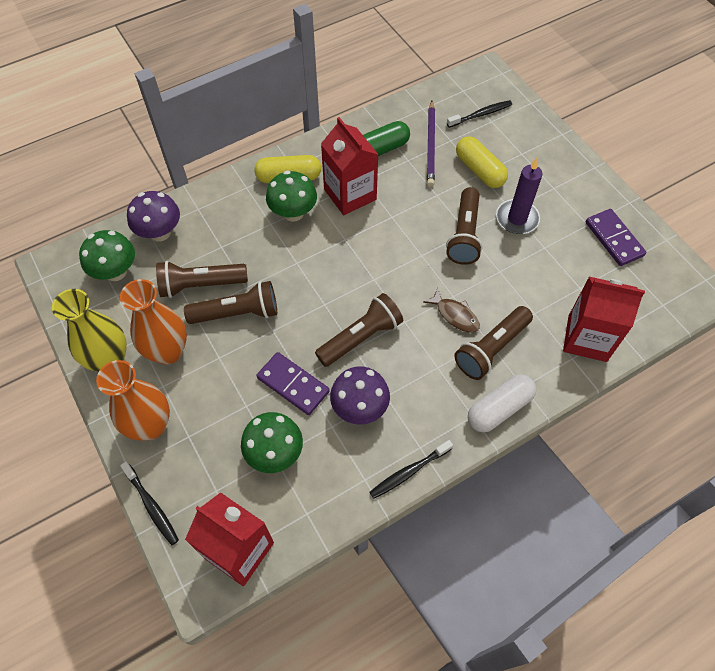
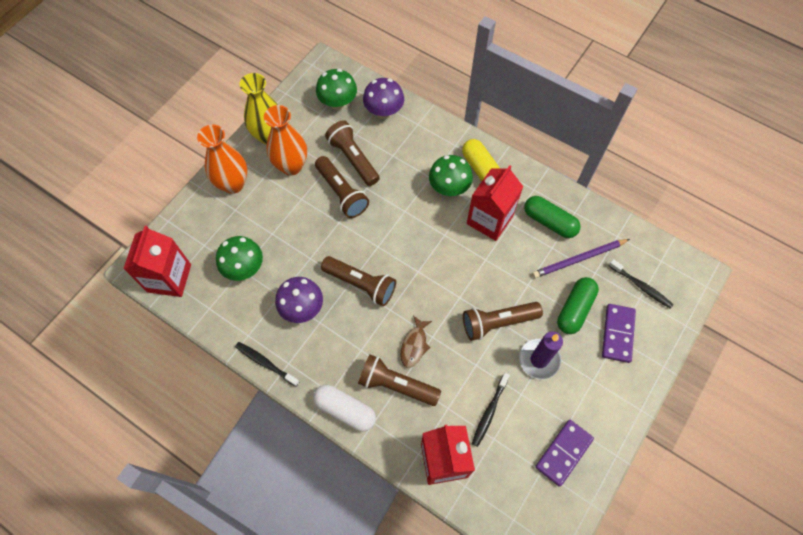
camera: 65 degrees right, 5 degrees up
black toothbrush [120,461,179,545] -> black toothbrush moved to [472,373,510,447]
purple domino [256,352,330,415] -> purple domino moved to [602,304,636,363]
yellow capsule [456,136,508,188] -> green capsule [557,277,599,334]

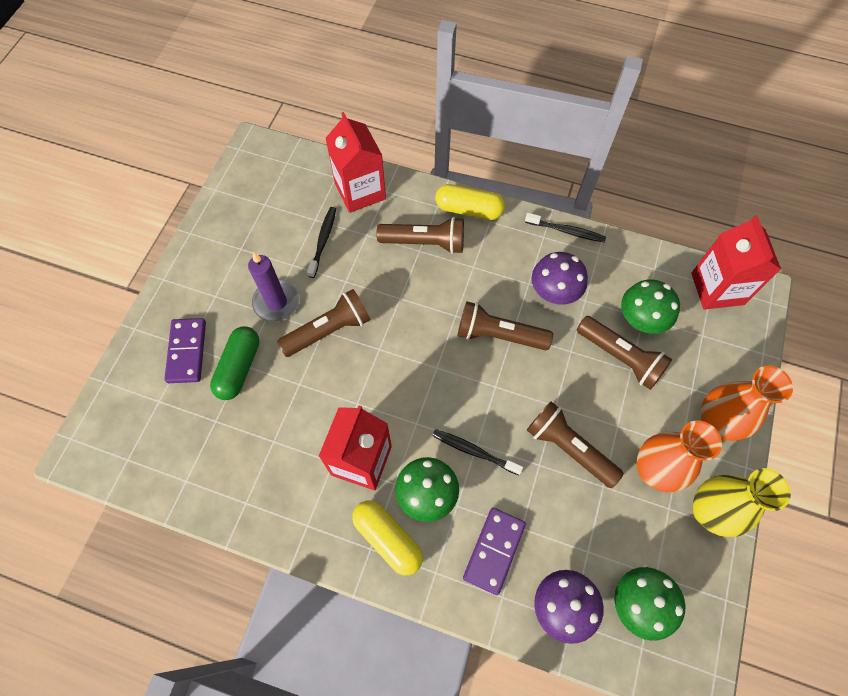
camera: 165 degrees right, 0 degrees up
white capsule [313,385,376,431] -> yellow capsule [435,184,505,220]
brown flashlight [325,120,380,186] -> brown flashlight moved to [577,316,673,390]
brown fish [401,316,432,368] -> none
green capsule [524,196,581,238] -> none
purple pencil [532,239,630,278] -> none
purple domino [535,420,594,487] -> purple domino moved to [463,508,526,595]
black toothbrush [609,259,674,309] -> black toothbrush moved to [433,429,523,475]

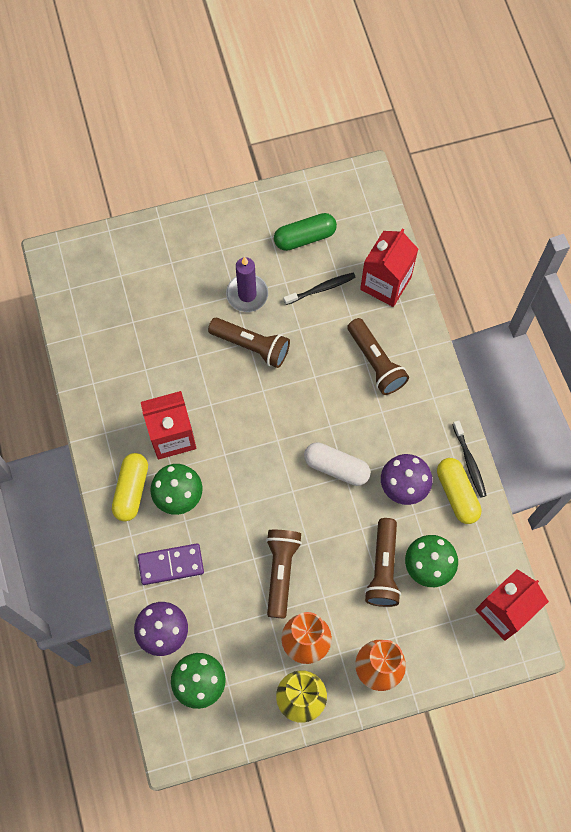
camera: 55 degrees right, 5 degrees up
purple domino [164,318,206,383] -> none
green capsule [210,326,259,400] -> green capsule moved to [274,213,337,251]
black toothbrush [433,429,523,475] -> none
yellow capsule [435,184,505,220] -> yellow capsule moved to [437,458,481,524]
brown flashlight [458,301,553,350] -> white capsule [304,442,371,486]

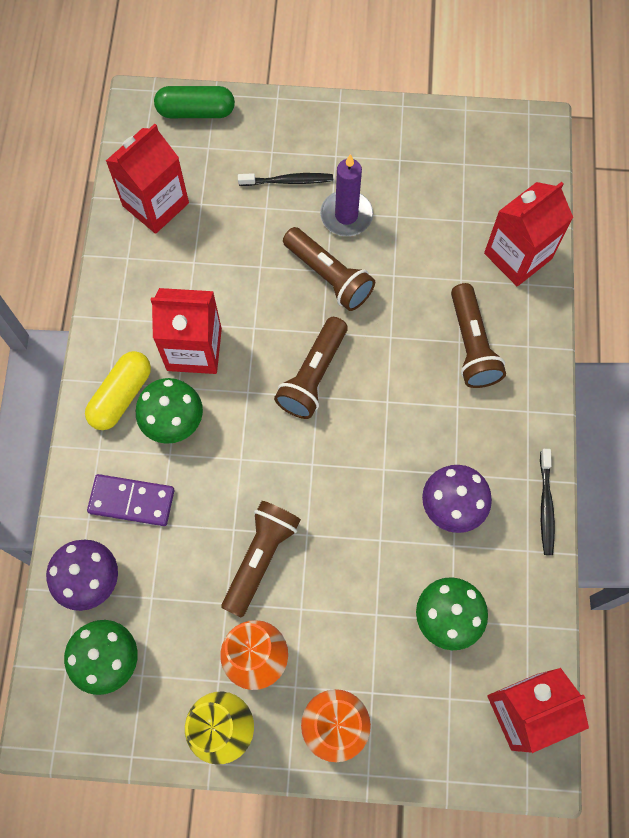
camera: 20 degrees right, 0 degrees up
green capsule [274,213,337,251] -> green capsule moved to [154,86,235,118]
black toothbrush [284,272,356,305] -> black toothbrush moved to [238,173,333,186]
white capsule [304,442,371,486] -> none
brown flashlight [365,518,401,607] -> brown flashlight moved to [274,317,348,419]
yellow capsule [437,458,481,524] -> none
none -> red carton [106,124,189,234]

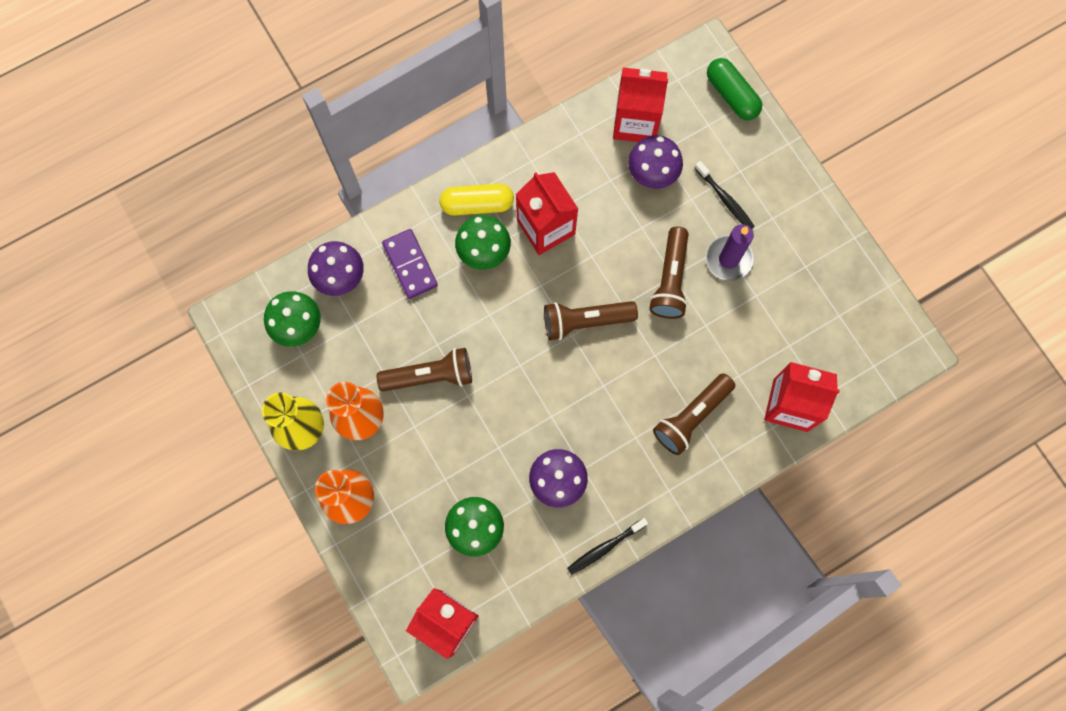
camera: 55 degrees right, 5 degrees up
none -> purple mushroom [628,135,683,189]

